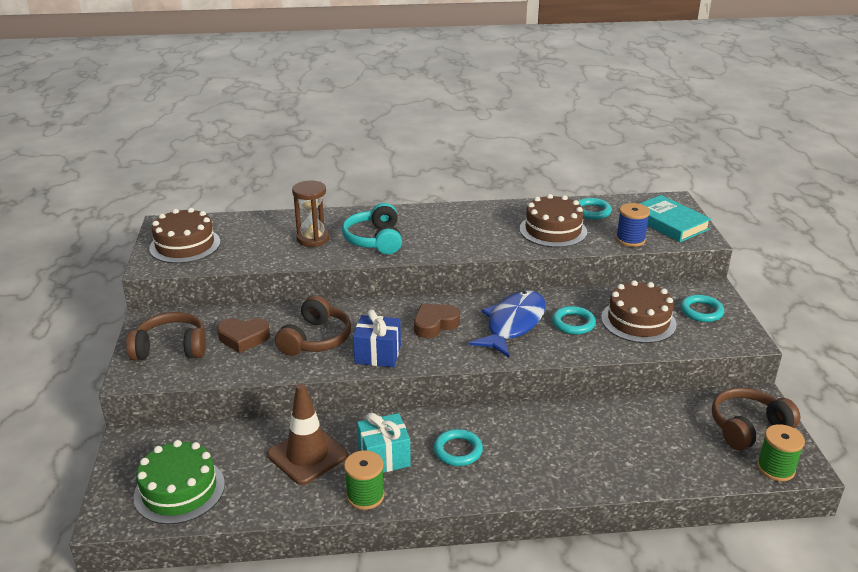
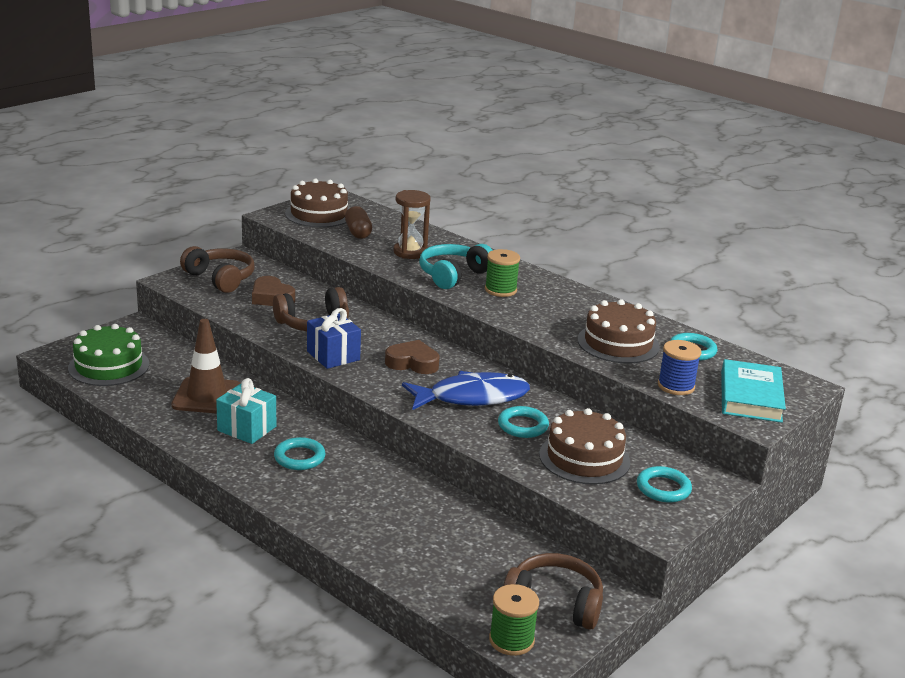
camera: 45 degrees right, 5 degrees down
green spool [344,450,385,510] -> green spool moved to [485,249,520,297]
none -> brown capsule [345,206,372,239]

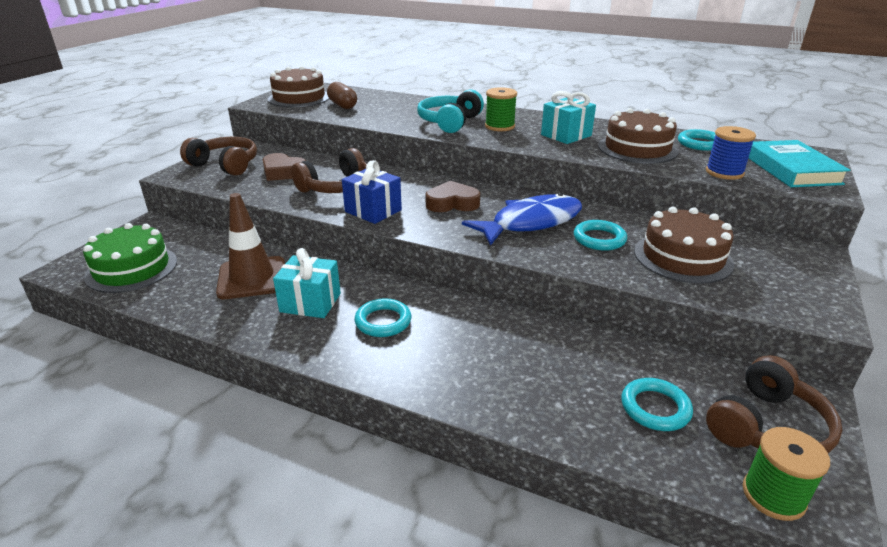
camera: 15 degrees left, 5 degrees up
brown hourglass [393,190,431,259] -> none
brown headphones [503,553,603,630] -> brown headphones turned 135 degrees clockwise [706,355,842,453]
turquoise ring [637,466,692,503] -> turquoise ring moved to [621,378,693,431]
none -> turquoise gift [541,91,596,144]

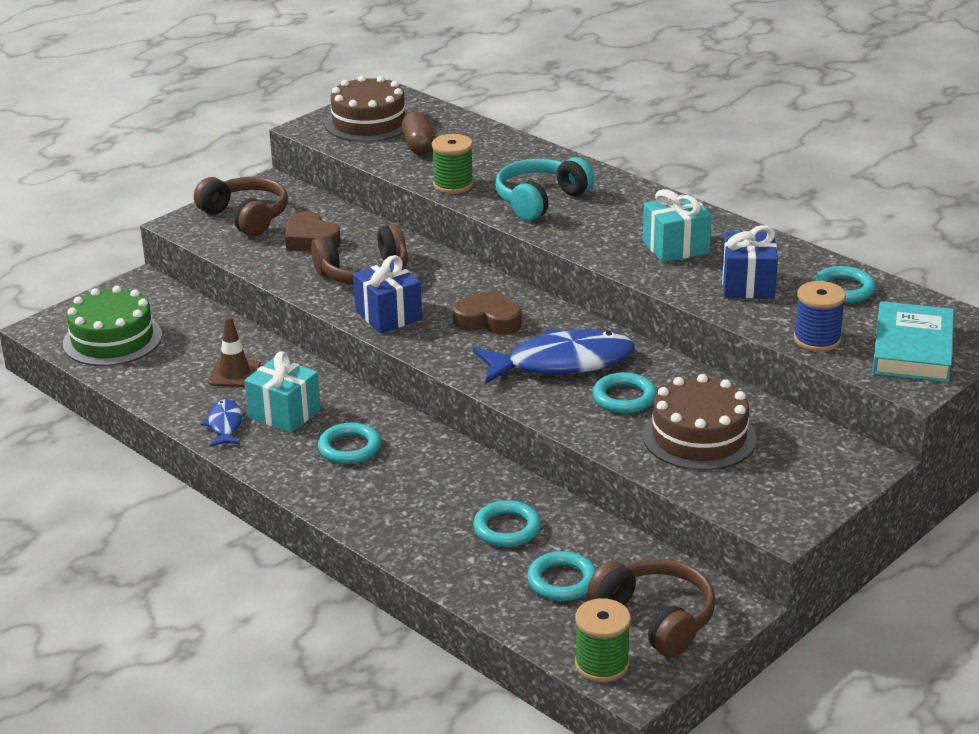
camera: 20 degrees right, 0 degrees up
brown traffic cone [216,193,285,299] -> brown traffic cone [208,316,261,387], size x0.61
green spool [485,87,517,131] -> green spool moved to [432,134,474,194]
brown cake [598,108,678,164] -> blue gift [722,225,778,298]
brown headphones [706,355,842,453] -> brown headphones turned 105 degrees counterclockwise [588,558,716,657]
none -> blue fish [201,399,242,447]
none -> turquoise ring [473,500,541,547]

